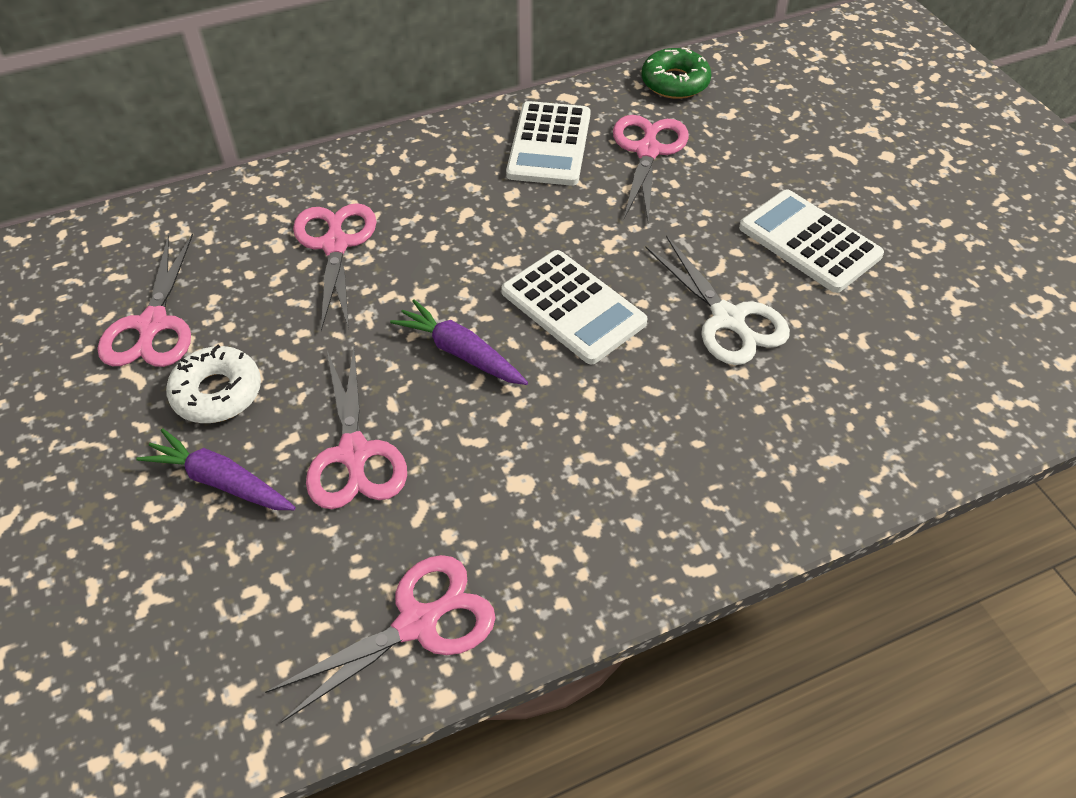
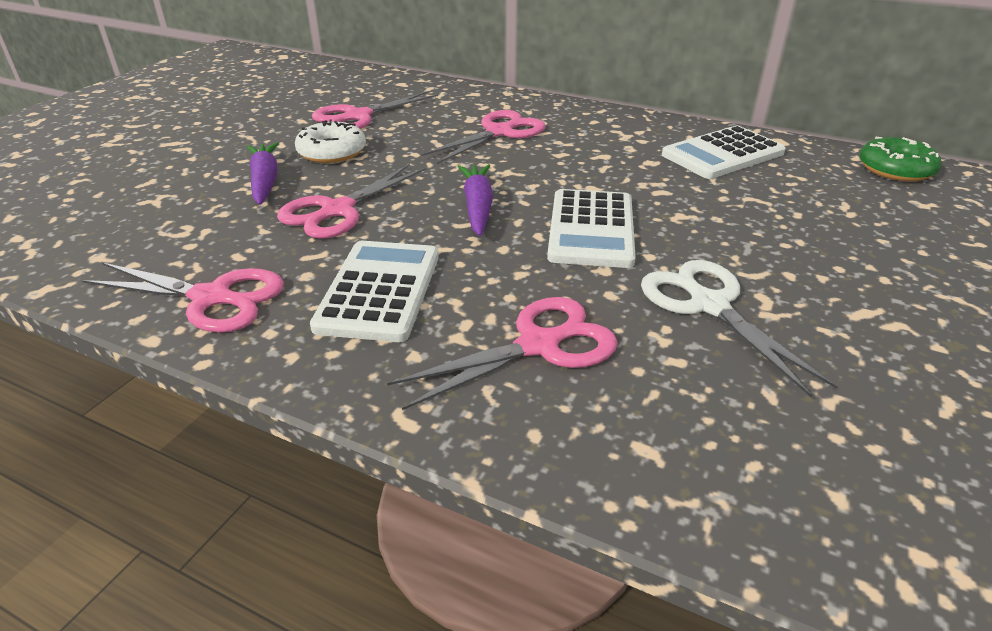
camera: 50 degrees right, 15 degrees down
pink scissors [613,115,689,221] -> pink scissors moved to [387,297,618,410]
white scissors [645,235,790,365] -> white scissors turned 135 degrees clockwise [641,260,838,398]
white calculator [739,189,884,293] -> white calculator moved to [310,241,439,342]

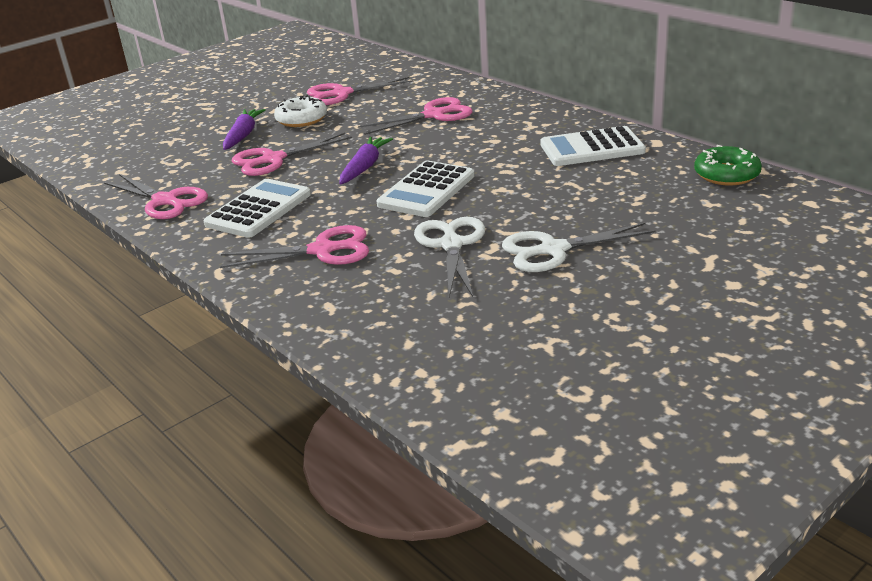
camera: 25 degrees right, 5 degrees down
none -> white scissors [502,222,656,272]

